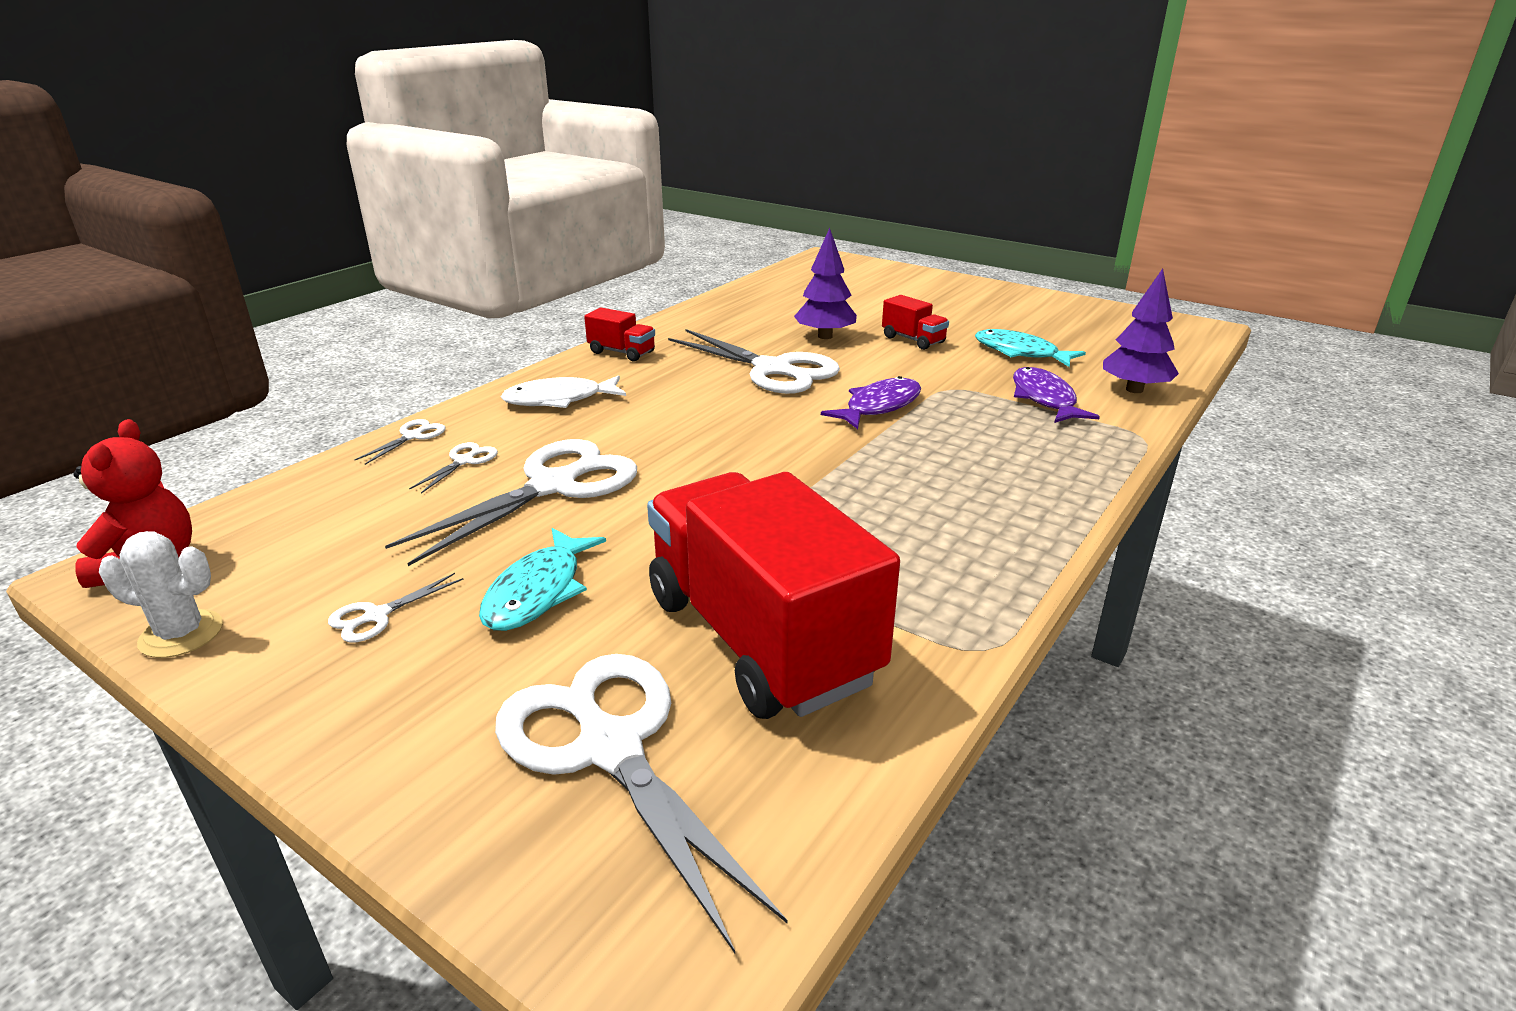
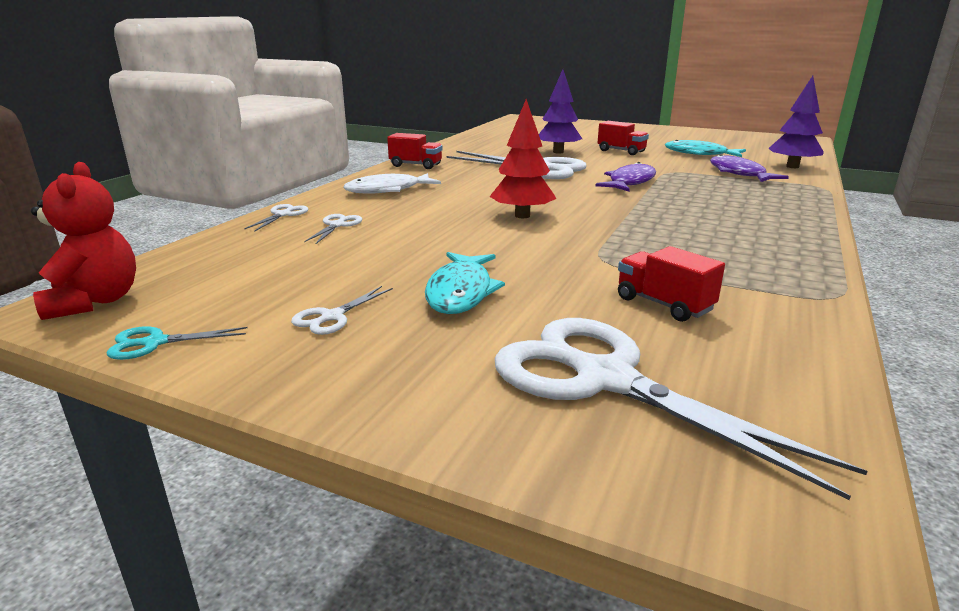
camera: 10 degrees left, 5 degrees down
white cactus [99,531,223,658] -> turquoise scissors [107,326,247,360]
white scissors [385,439,637,566] -> none
red truck [647,472,900,719] -> red truck [618,246,725,322], size x0.42
none -> red tree [489,99,557,218]

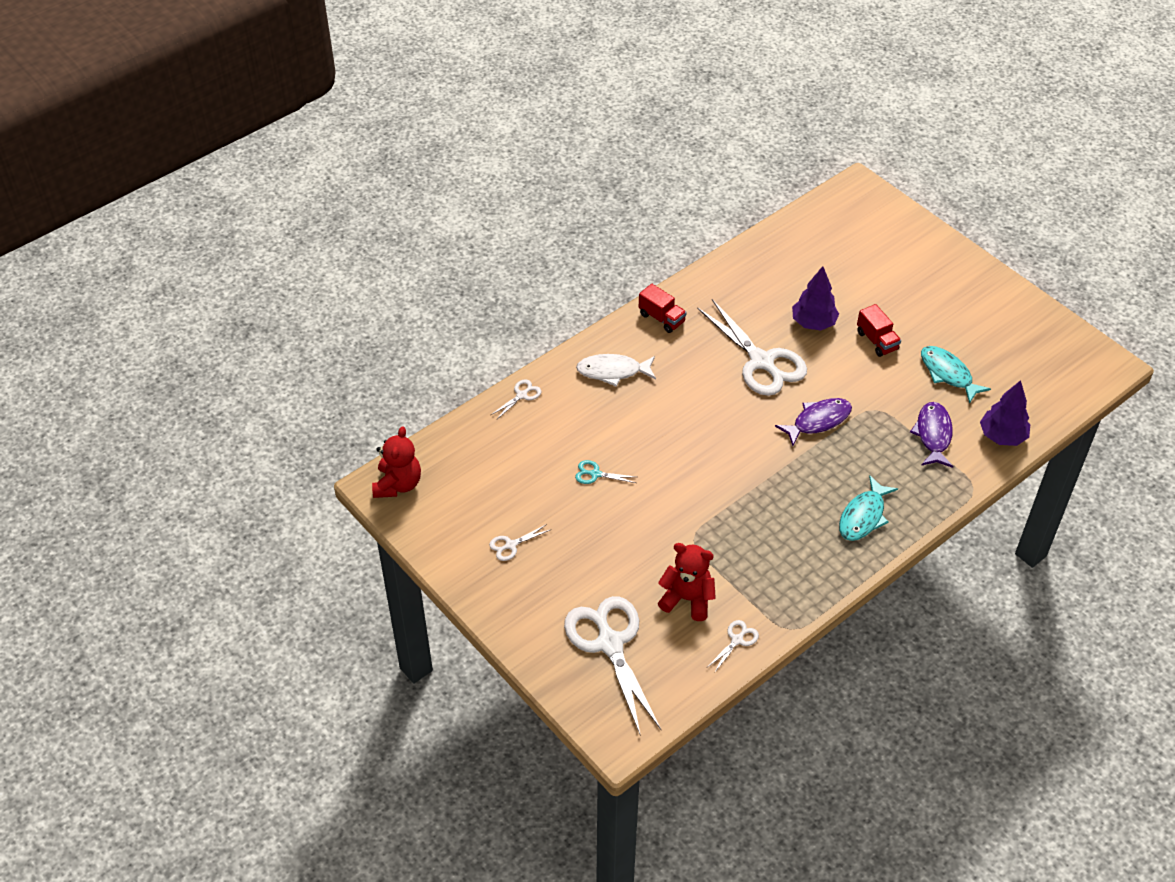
camera: 25 degrees right, 25 degrees up
turquoise scissors [107,326,247,360] -> turquoise scissors moved to [575,460,636,484]
white scissors [304,214,362,244] -> white scissors moved to [708,620,759,673]
turquoise fish [425,252,505,314] -> turquoise fish moved to [839,475,898,541]
red tree [489,99,557,218] -> none
red truck [618,246,725,322] -> red teddy bear [658,543,716,621]

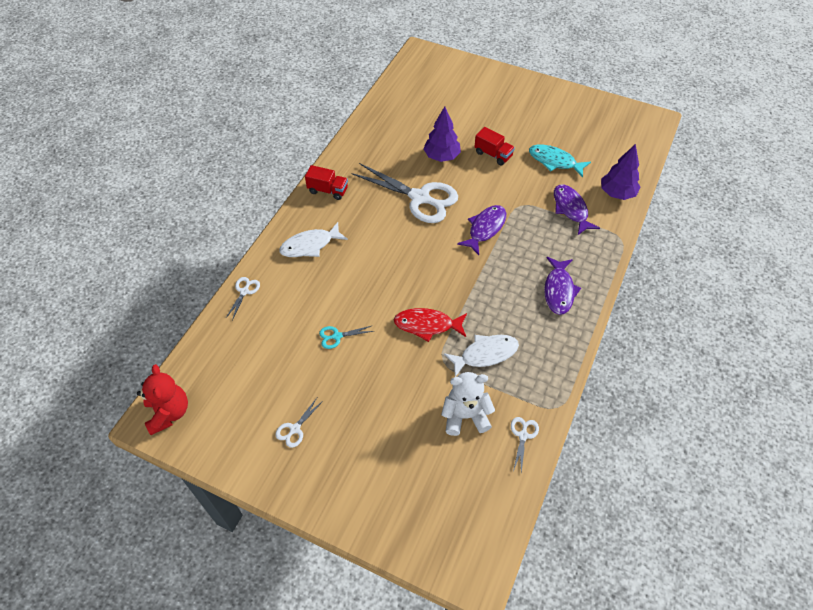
camera: 25 degrees left, 5 degrees up
white scissors [564,596,661,736] -> none
red teddy bear [658,543,716,621] -> white teddy bear [441,372,495,436]
turquoise fish [839,475,898,541] -> purple fish [544,257,581,315]
none -> red fish [394,308,467,342]
none -> white fish [444,335,519,377]

